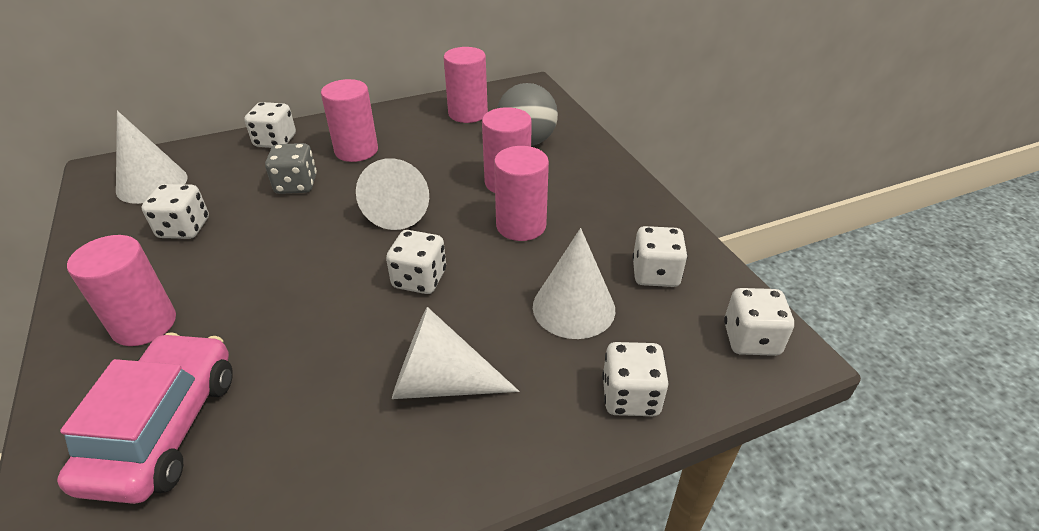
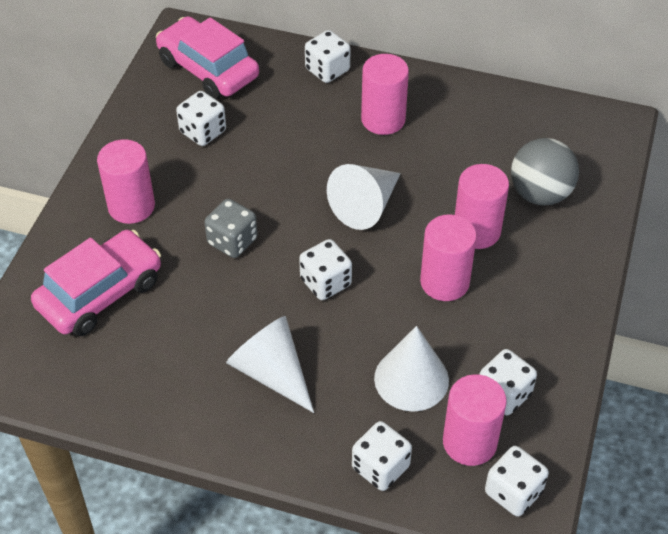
camera: 40 degrees right, 10 degrees up
white cone [116,111,187,204] -> pink car [156,16,259,100]
grey dice [265,143,317,194] -> grey dice moved to [204,199,258,258]
pink cylinder [443,47,488,123] -> pink cylinder moved to [443,374,507,466]

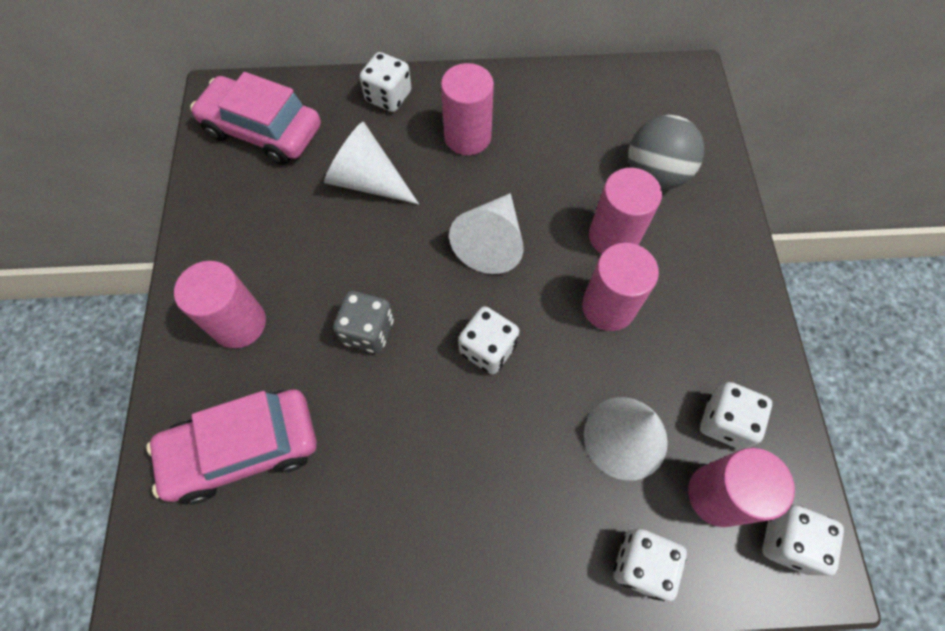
camera: 20 degrees left, 15 degrees up
pink car [31,230,161,336] -> pink car turned 135 degrees counterclockwise [146,389,317,505]
white dice [176,91,226,146] -> none
white cone [226,316,314,413] -> white cone moved to [324,122,419,204]

